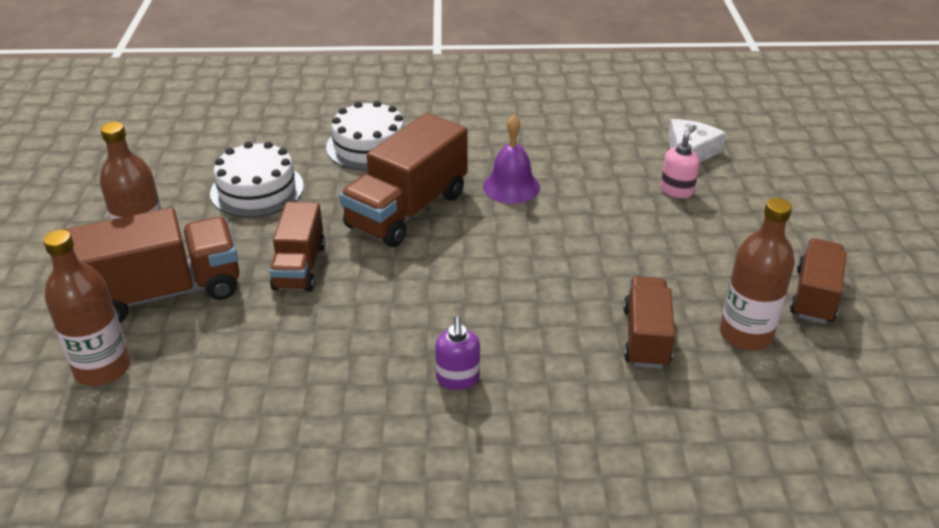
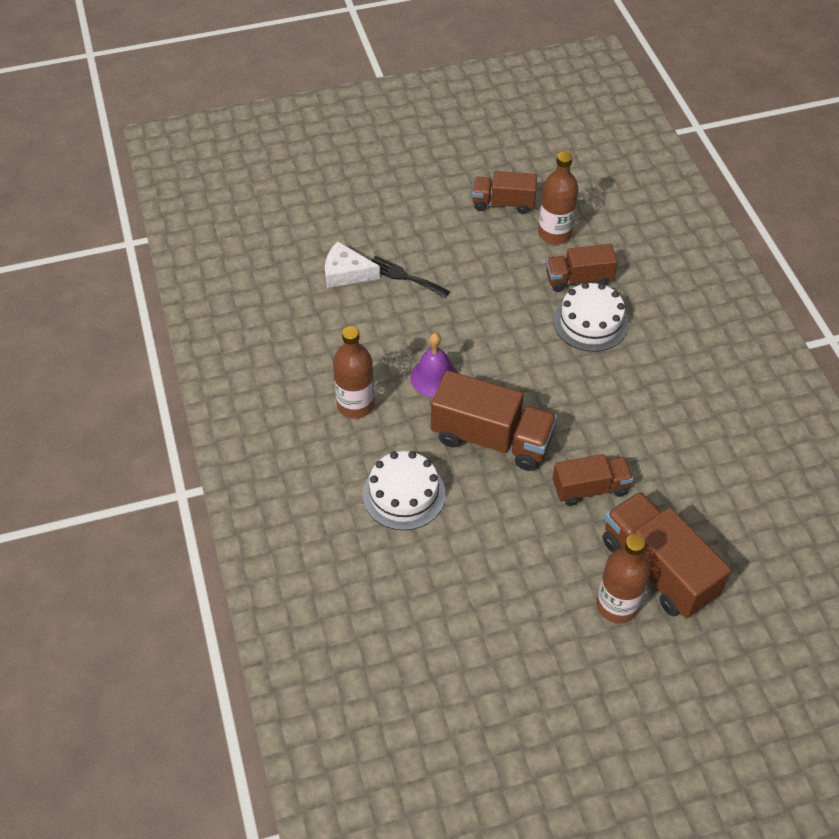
camera: 105 degrees left, 15 degrees up
brown bottle [43,230,130,386] -> brown bottle moved to [333,326,374,419]
white cake [210,141,304,217] -> white cake moved to [553,282,629,352]
purple soap dispenser [435,316,480,390] -> none
pink soap dispenser [661,125,699,198] -> black fork [372,255,450,298]

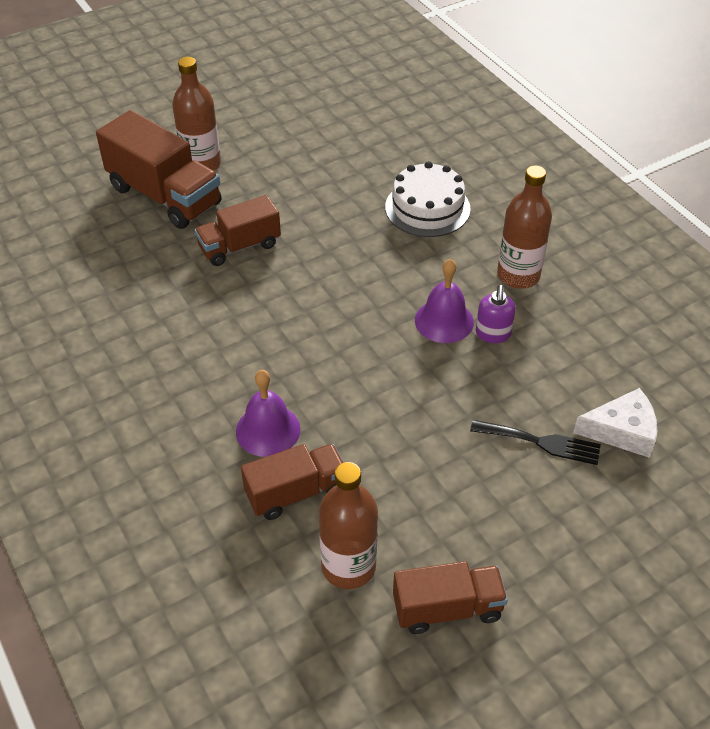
camera: 165 degrees right, 5 degrees down
brown truck [431,370,557,471] -> none
white cake [553,282,629,352] -> purple bell [236,370,301,457]
none -> purple soap dispenser [476,285,516,343]

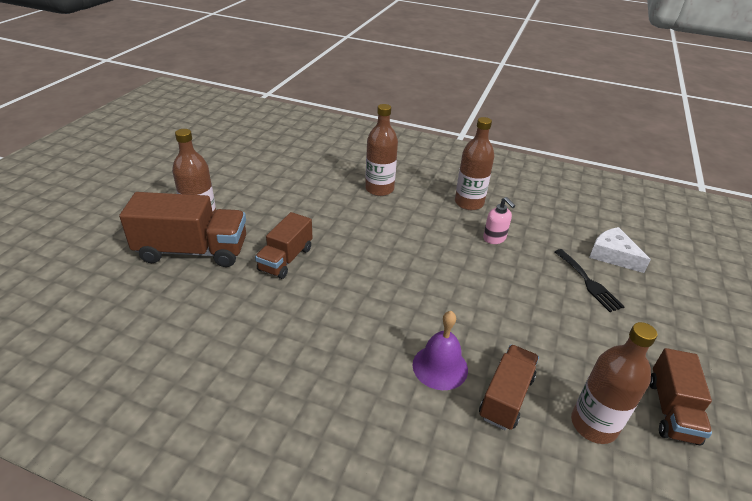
camera: 40 degrees left, 10 degrees down
white cake [385,161,471,237] -> brown bottle [365,104,398,196]
brown truck [393,561,508,634] -> brown truck turned 150 degrees clockwise [649,348,712,446]
purple bell [415,259,474,343] -> none
black fork [470,420,601,465] -> black fork turned 90 degrees clockwise [554,249,625,312]
purple soap dispenser [476,285,516,343] -> pink soap dispenser [483,197,515,244]
white cheese [573,388,657,458] -> white cheese turned 90 degrees counterclockwise [589,227,651,273]

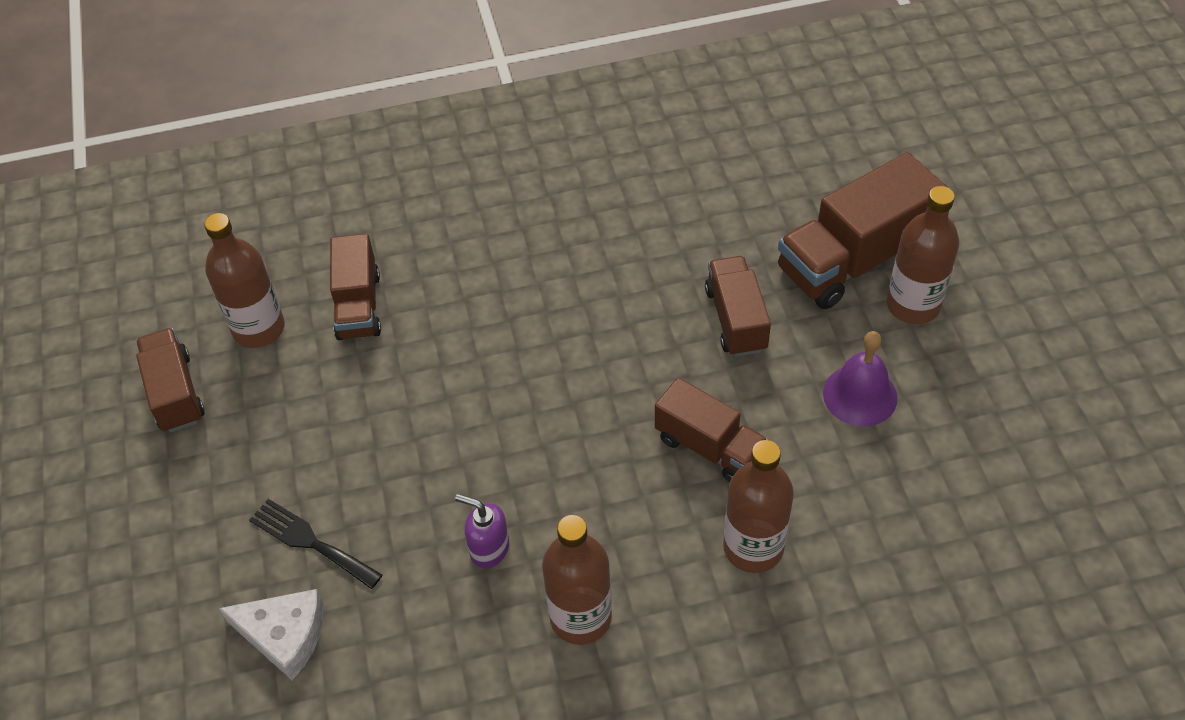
camera: 150 degrees right, 15 degrees up
purple bell [413,311,468,390] -> purple bell moved to [823,331,898,427]
pink soap dispenser [483,197,515,244] -> purple soap dispenser [455,494,509,568]
none -> brown truck [655,378,768,482]

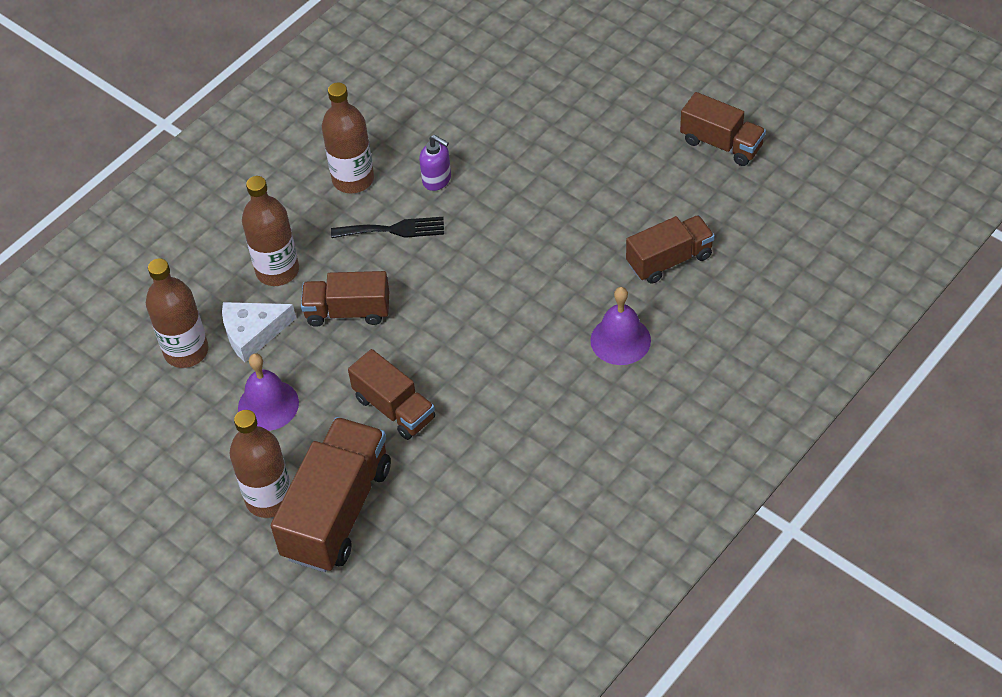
camera: 145 degrees right, 0 degrees up
brown bottle [204,213,285,348] -> brown bottle moved to [146,258,209,368]
white cheese [219,589,323,680] -> white cheese moved to [222,302,296,362]
black fork [249,499,382,589] -> black fork moved to [331,217,444,238]
brown truck [330,234,381,340] -> brown truck turned 105 degrees clockwise [626,215,715,284]
purple soap dispenser [455,494,509,568] -> purple soap dispenser turned 45 degrees clockwise [419,135,451,191]
none -> purple bell [590,287,651,365]

